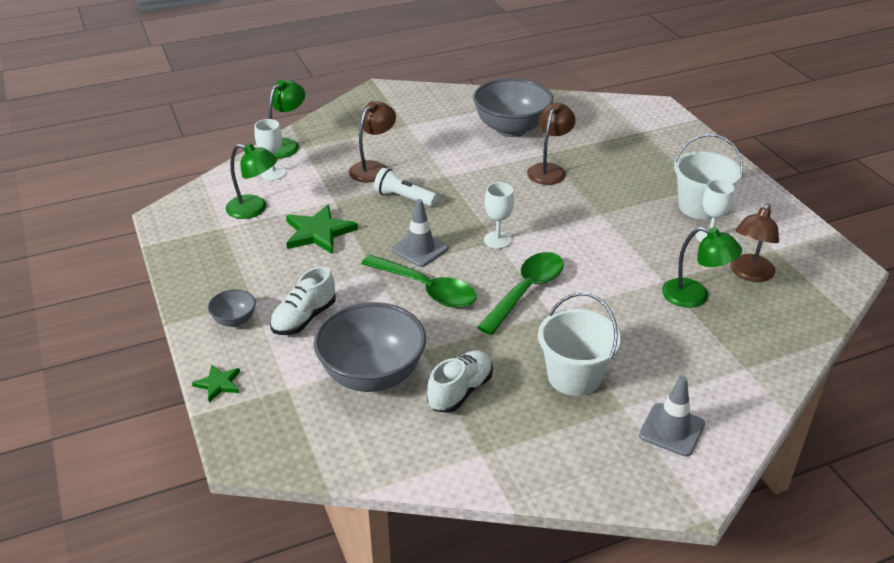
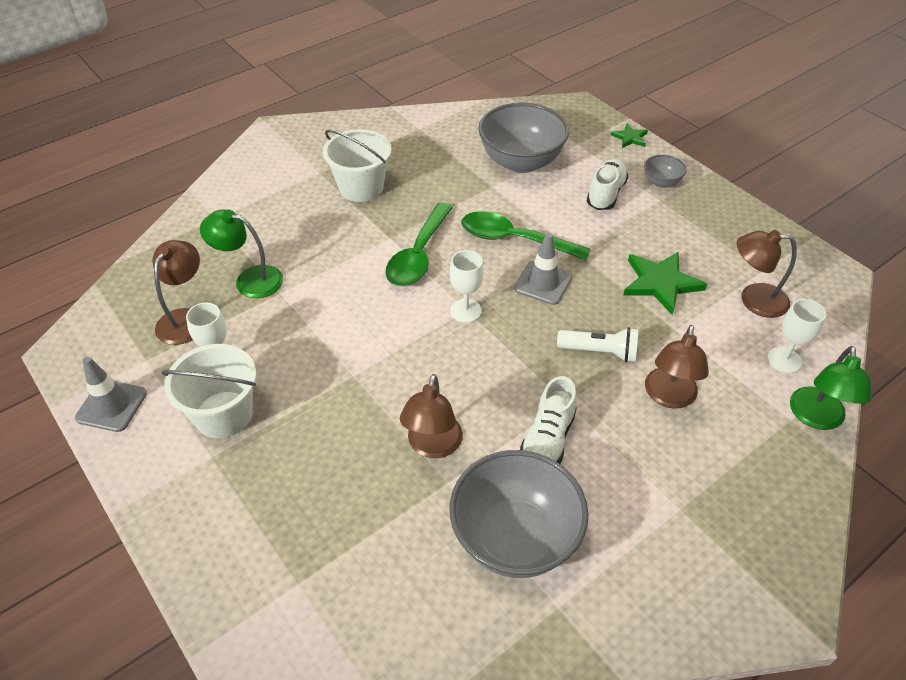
camera: 165 degrees right, 10 degrees up
green lamp [226,143,278,219] -> brown lamp [737,230,797,318]
white shoe [427,350,493,413] -> white shoe moved to [520,376,577,464]
grey traffic cone [639,376,705,457] -> grey traffic cone moved to [75,357,147,432]

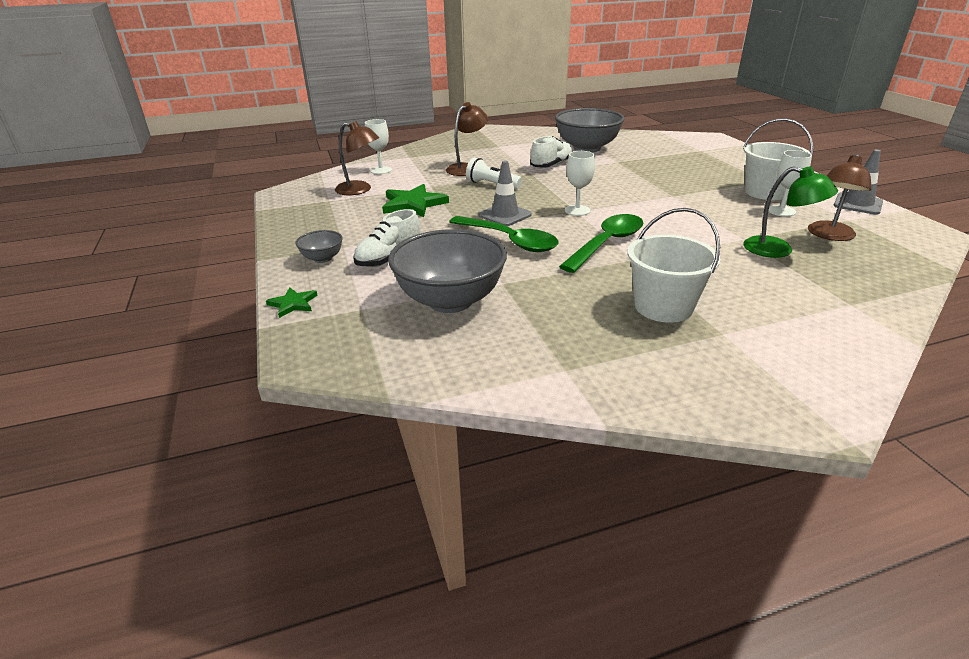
camera: 160 degrees left, 15 degrees down
brown lamp [400,374,463,458] -> none
green lamp [790,346,872,430] -> none

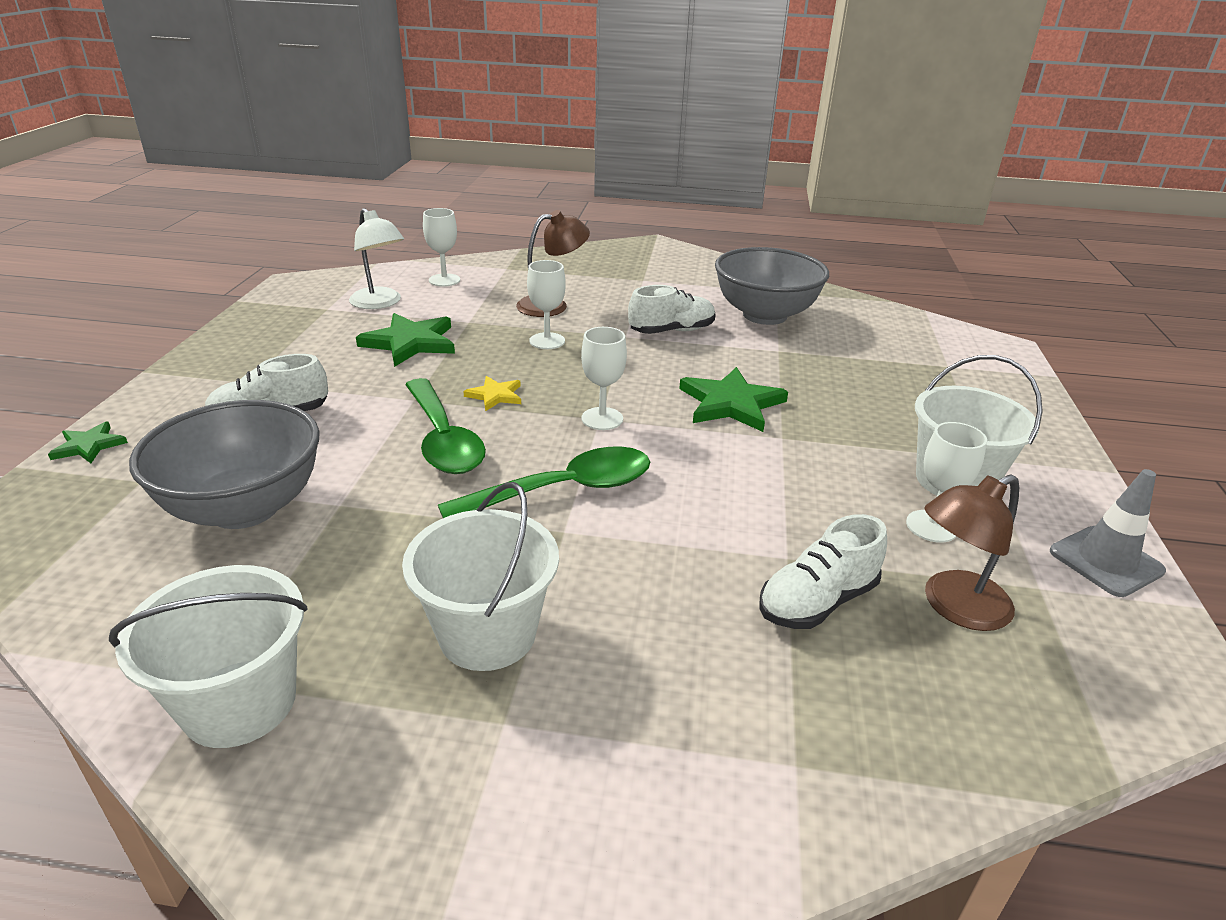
camera: 25 degrees right, 0 degrees up
grey bowl [295,230,343,263] -> none
brown lamp [335,121,379,195] -> white lamp [349,208,404,309]
white flashlight [466,158,522,189] -> white goblet [527,260,566,349]
grey traffic cone [479,161,532,226] -> yellow star [463,376,521,411]
green lamp [743,166,838,258] -> white shoe [759,514,887,629]
none -> white bucket [109,565,308,748]
none -> green star [679,367,788,432]

